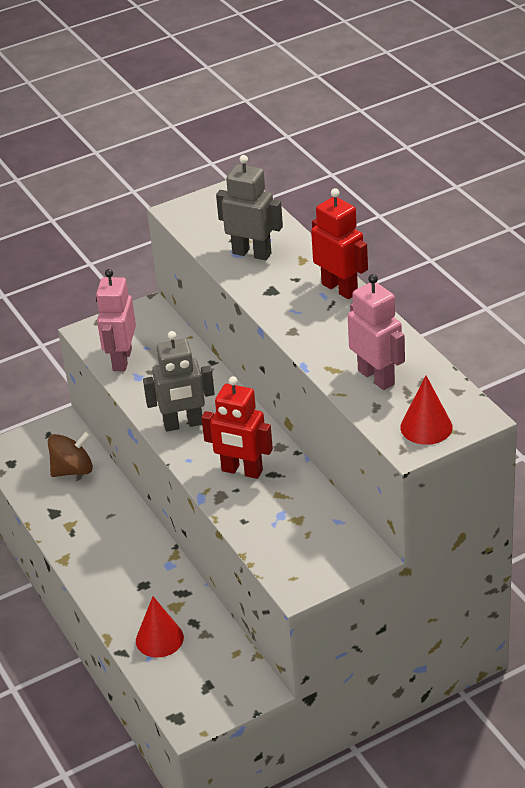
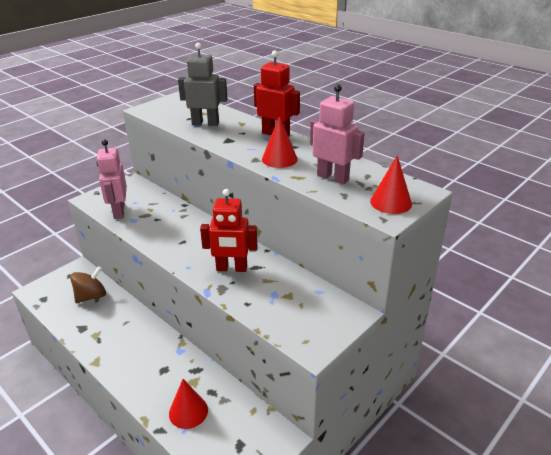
camera: 20 degrees left, 5 degrees down
grey robot [143,331,215,432] -> none
none -> red cone [262,116,298,168]

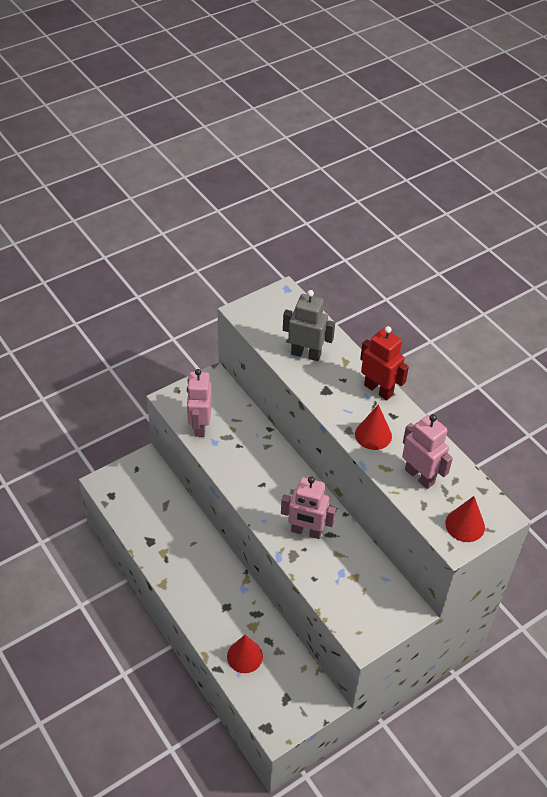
camera: 10 degrees right, 15 degrees up
brown spinning top [70,266,106,303] -> none
red robot [200,189,257,272] -> pink robot [281,477,336,539]

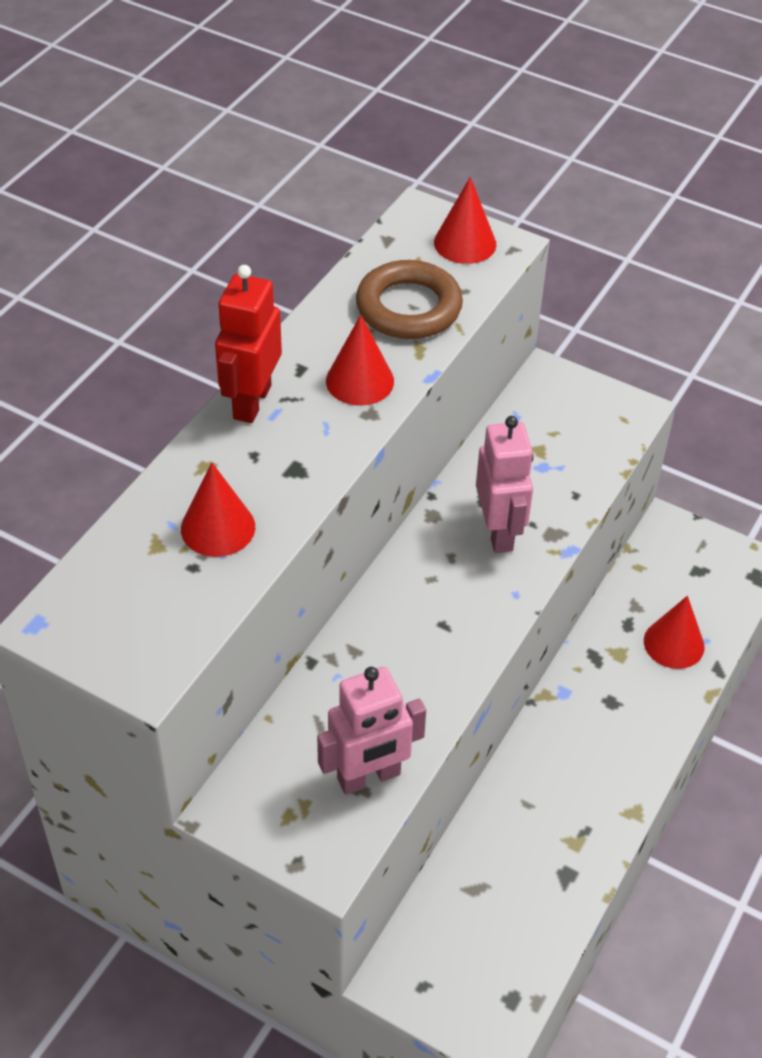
camera: 115 degrees left, 0 degrees up
grey robot [283,290,335,361] -> red cone [181,463,255,557]
pink robot [402,414,453,489] -> brown ring [356,260,463,339]

